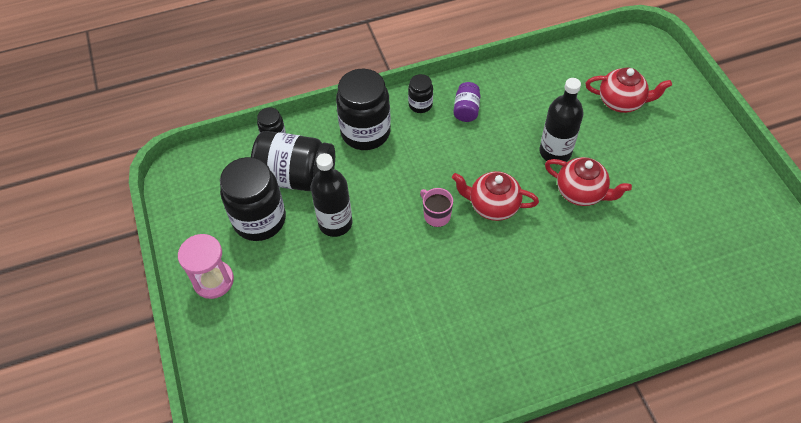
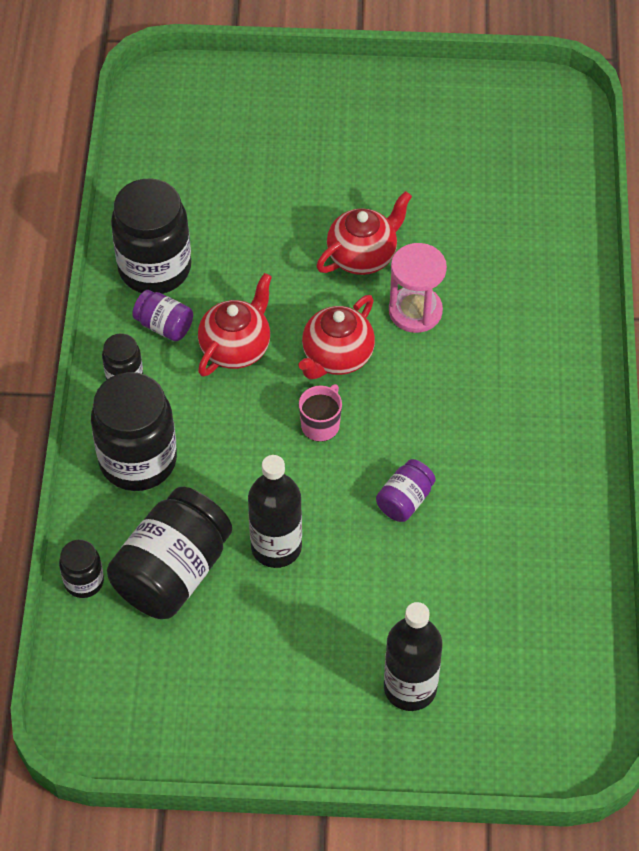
camera: 70 degrees left, 0 degrees up
pink hourglass [178,234,234,299] -> pink hourglass moved to [389,243,447,333]
black jar [220,157,286,241] -> black jar moved to [111,178,191,294]
pink mug [420,188,453,227] -> pink mug turned 135 degrees clockwise [299,384,342,442]
black bottle [539,78,584,162] -> black bottle moved to [384,602,442,711]
red teapot [586,67,672,113] -> red teapot moved to [198,273,272,377]
none -> purple jar [376,459,436,522]

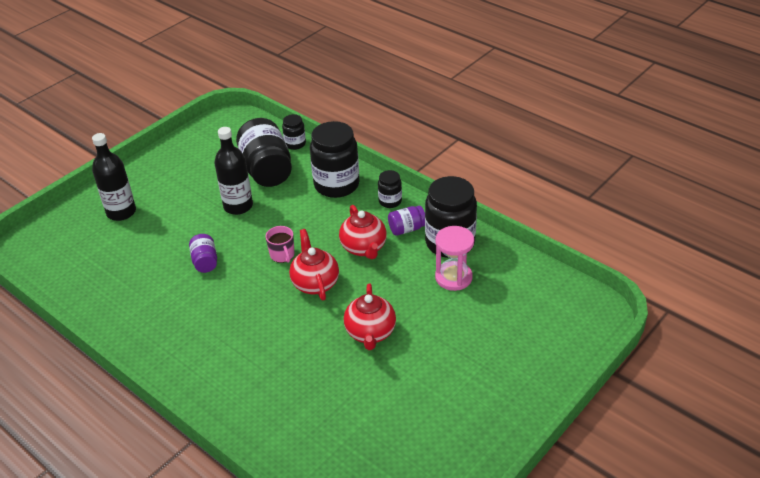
camera: 130 degrees right, 15 degrees down
pink hourglass [389,243,447,333] -> pink hourglass moved to [435,226,474,291]

